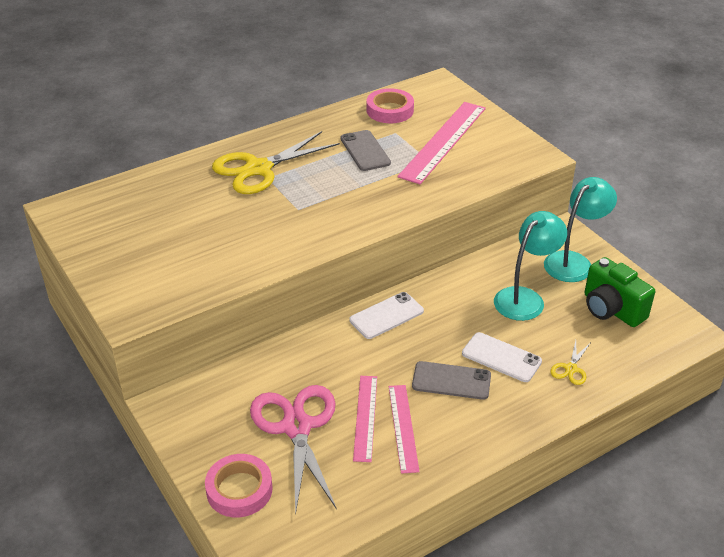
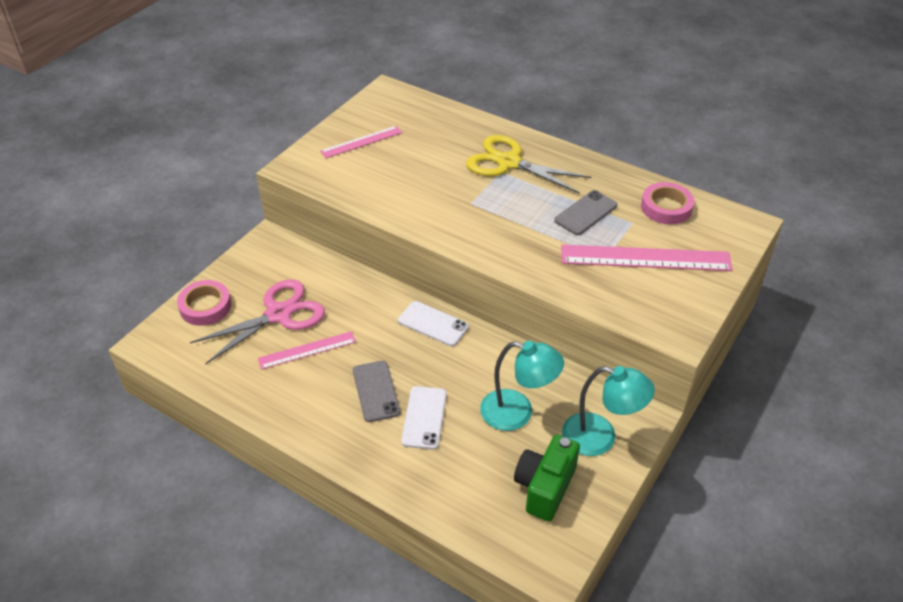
camera: 65 degrees right, 5 degrees up
pink ruler [389,385,420,474] -> pink ruler moved to [320,126,402,158]
yellow scissors [550,340,590,385] -> none

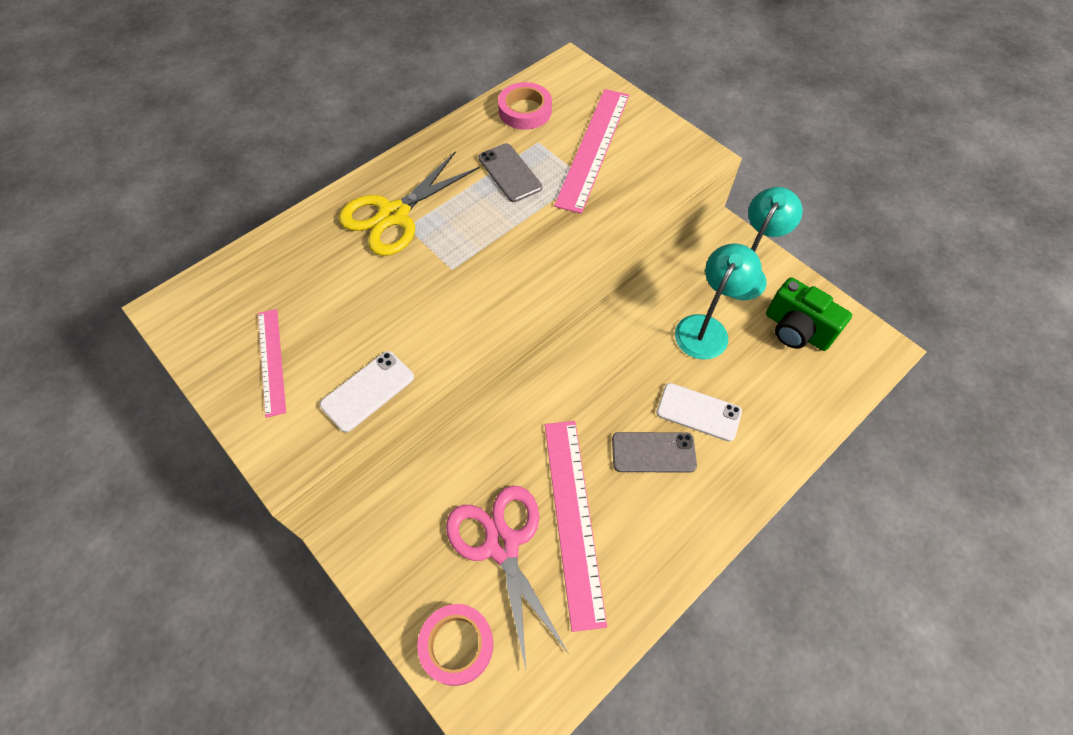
camera: 75 degrees left, 15 degrees up
pink ruler [258,331,356,370] -> pink ruler [545,421,607,632], size x1.72
white phone [398,301,469,346] -> white phone moved to [320,351,414,432]

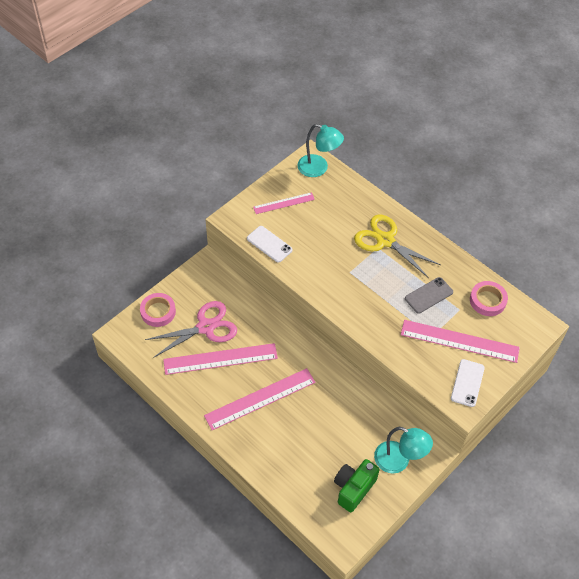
camera: 85 degrees right, 5 degrees down
grey phone [612,432,697,473] -> pink ruler [204,368,315,430]
white phone [657,383,742,442] -> white phone moved to [451,359,485,407]
turquoise lamp [675,243,762,360] -> turquoise lamp moved to [297,124,344,177]

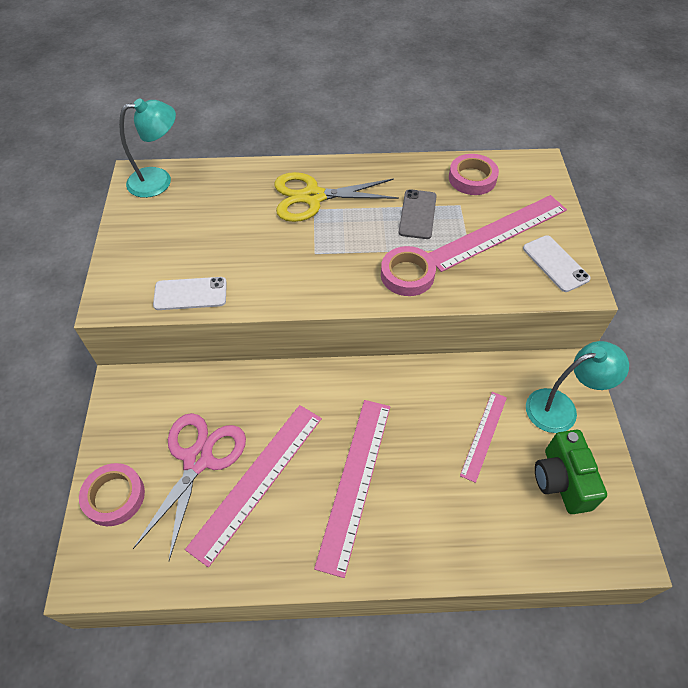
camera: 45 degrees left, 0 degrees up
pink ruler [253,192,315,214] -> pink ruler moved to [460,392,507,483]
none -> pink tape [381,246,436,296]

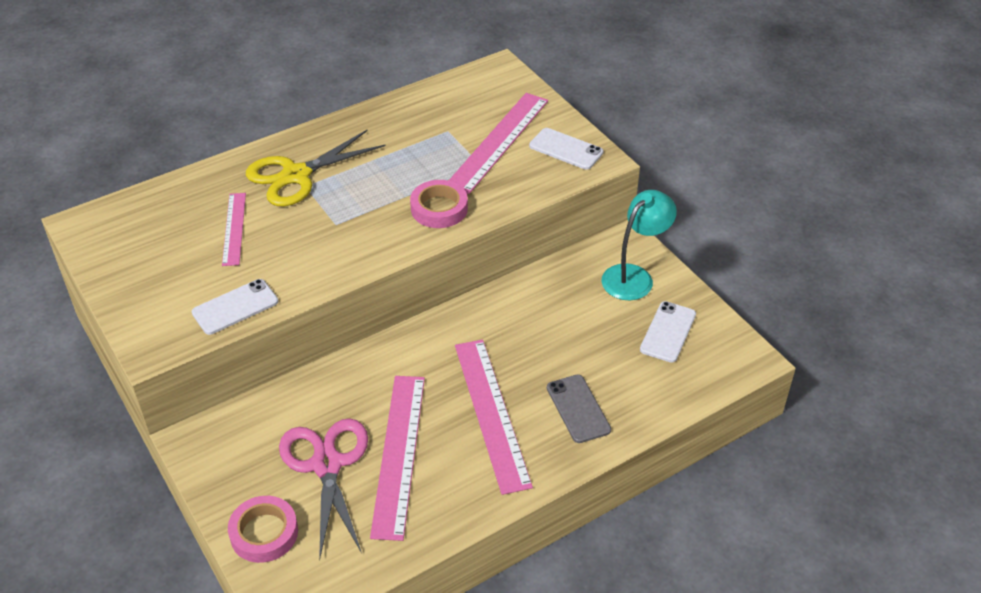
camera: 30 degrees left, 10 degrees down
turquoise lamp [119,98,176,198] -> none
grey phone [399,189,437,239] -> grey phone moved to [547,374,611,443]
pink tape [449,154,499,195] -> none
pink ruler [460,392,507,483] -> pink ruler moved to [222,193,246,266]
green camera [535,430,607,514] -> white phone [640,301,696,363]

